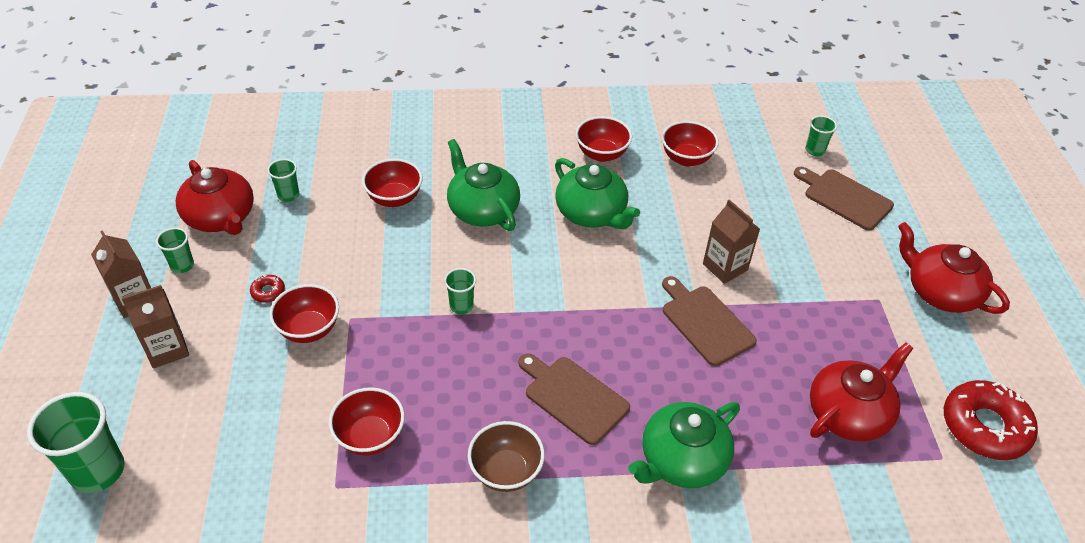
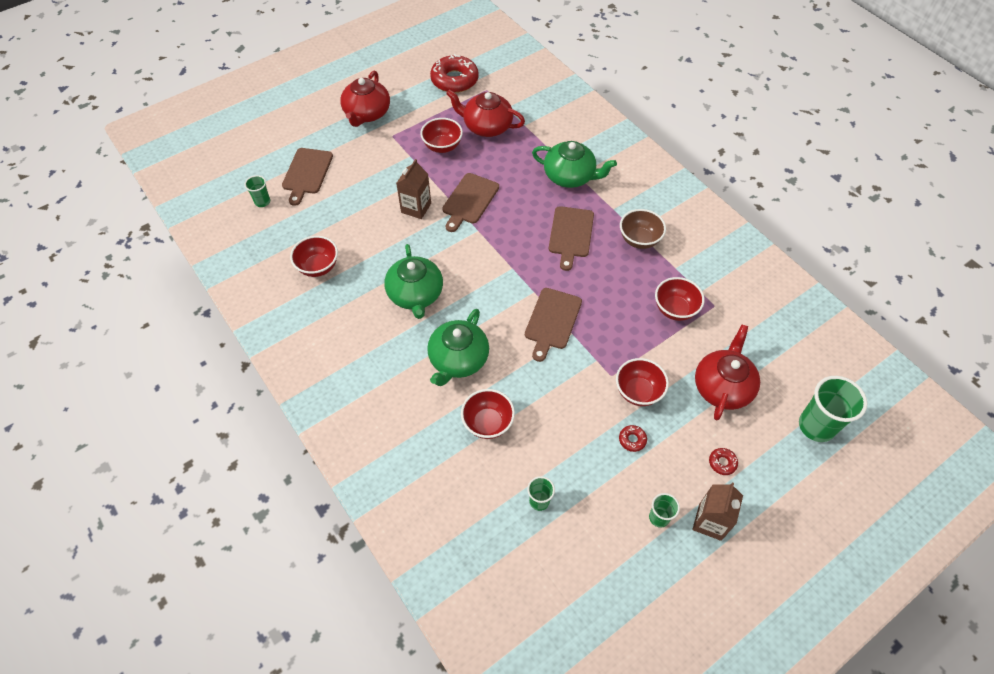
camera: 120 degrees left, 10 degrees up
brown carton [122,285,189,369] -> red donut [709,448,738,475]
red teapot [176,160,254,235] -> red teapot moved to [695,325,760,420]
green cup [444,268,476,314] -> brown cutting board [525,288,582,362]
green teapot [555,158,640,229] -> green teapot turned 150 degrees clockwise [385,244,443,319]
red bowl [576,116,632,162] -> red bowl moved to [420,118,463,153]

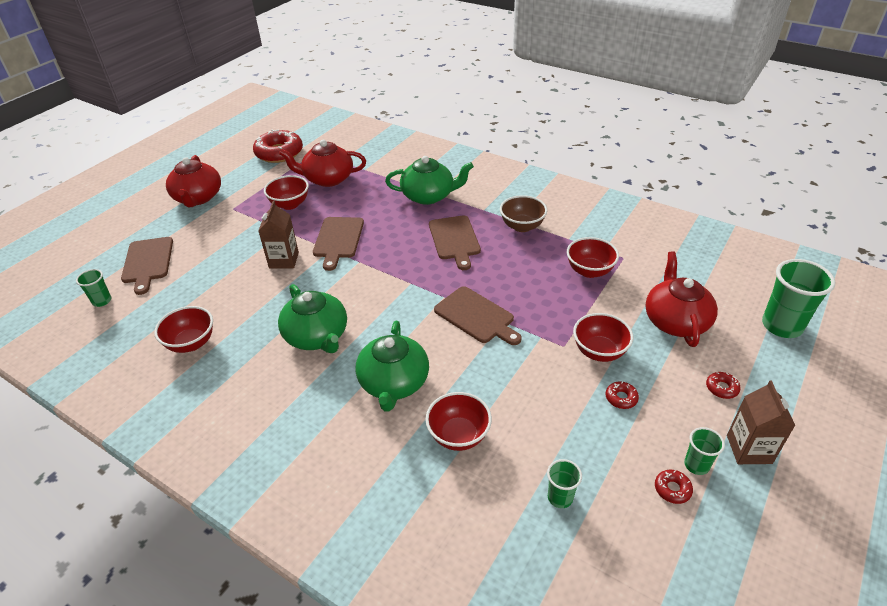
camera: 20 degrees left, 15 degrees down
brown cutting board [525,288,582,362] -> brown cutting board turned 45 degrees counterclockwise [434,286,522,345]
none -> red donut [655,470,693,504]

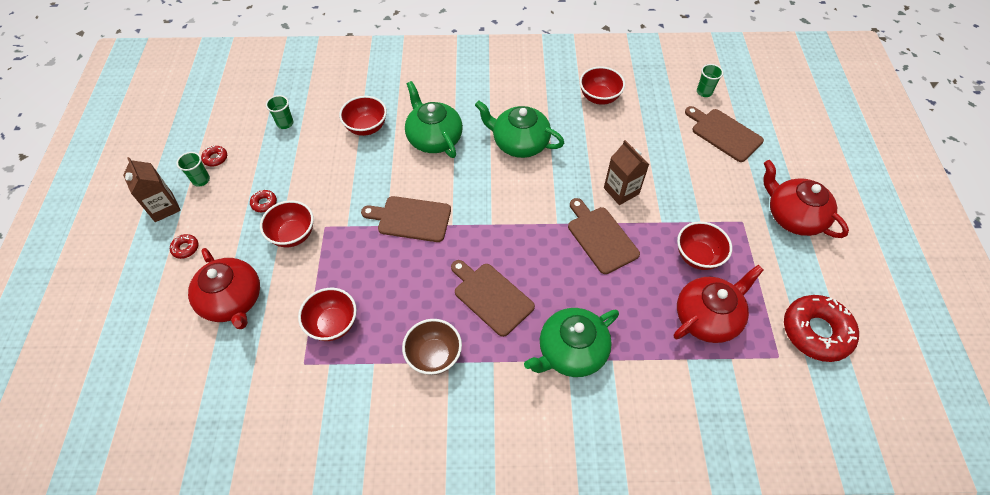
camera: 145 degrees right, 15 degrees up
green cup [762,259,835,338] -> none

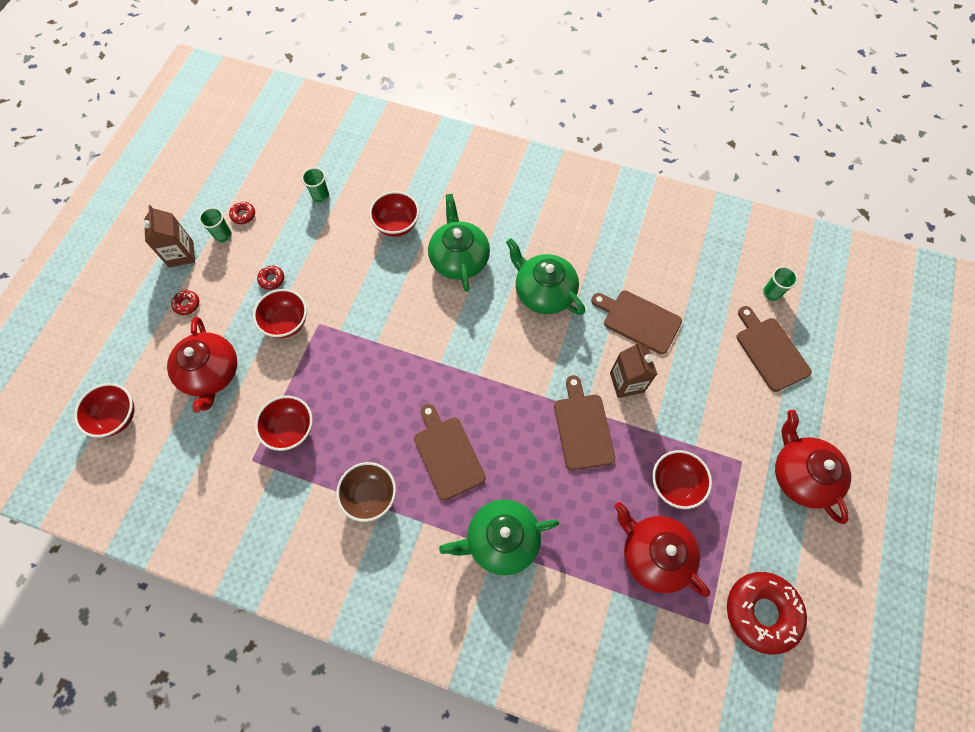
camera: 20 degrees right, 10 degrees up
brown cutting board [361,196,451,242] -> brown cutting board moved to [591,290,682,354]
red bowl [580,67,625,105] -> red bowl moved to [74,383,134,438]
red teapot [674,265,764,343] -> red teapot turned 120 degrees counterclockwise [615,502,710,597]

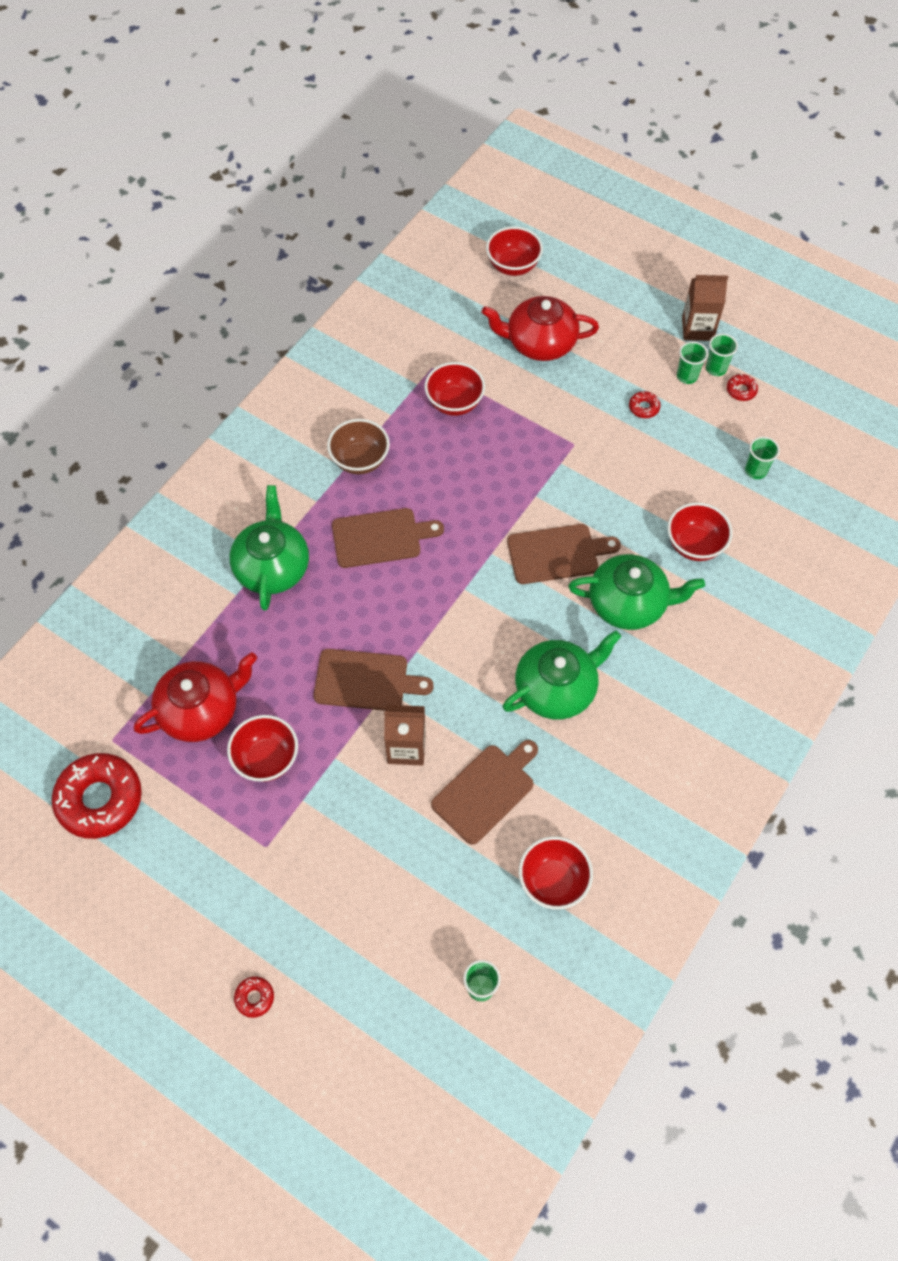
camera: 105 degrees right, 5 degrees down
red donut [171,290,199,315] -> red donut moved to [234,976,274,1018]
red bowl [253,289,307,338] -> red bowl moved to [519,836,593,910]
brown cutting board [737,306,812,392] -> brown cutting board moved to [507,524,621,584]
red teapot [775,410,851,524] -> none
none -> green cup [677,341,708,384]

